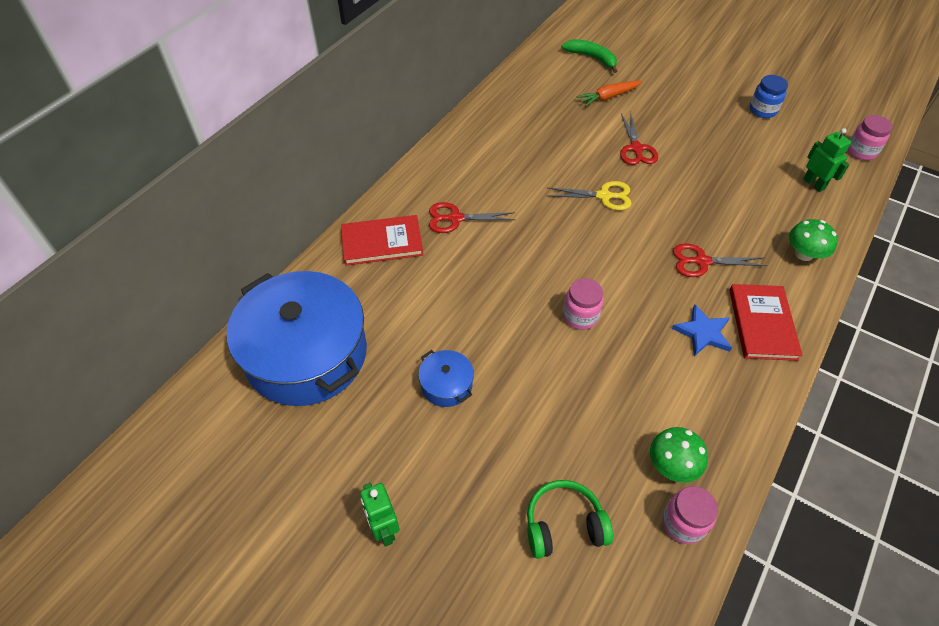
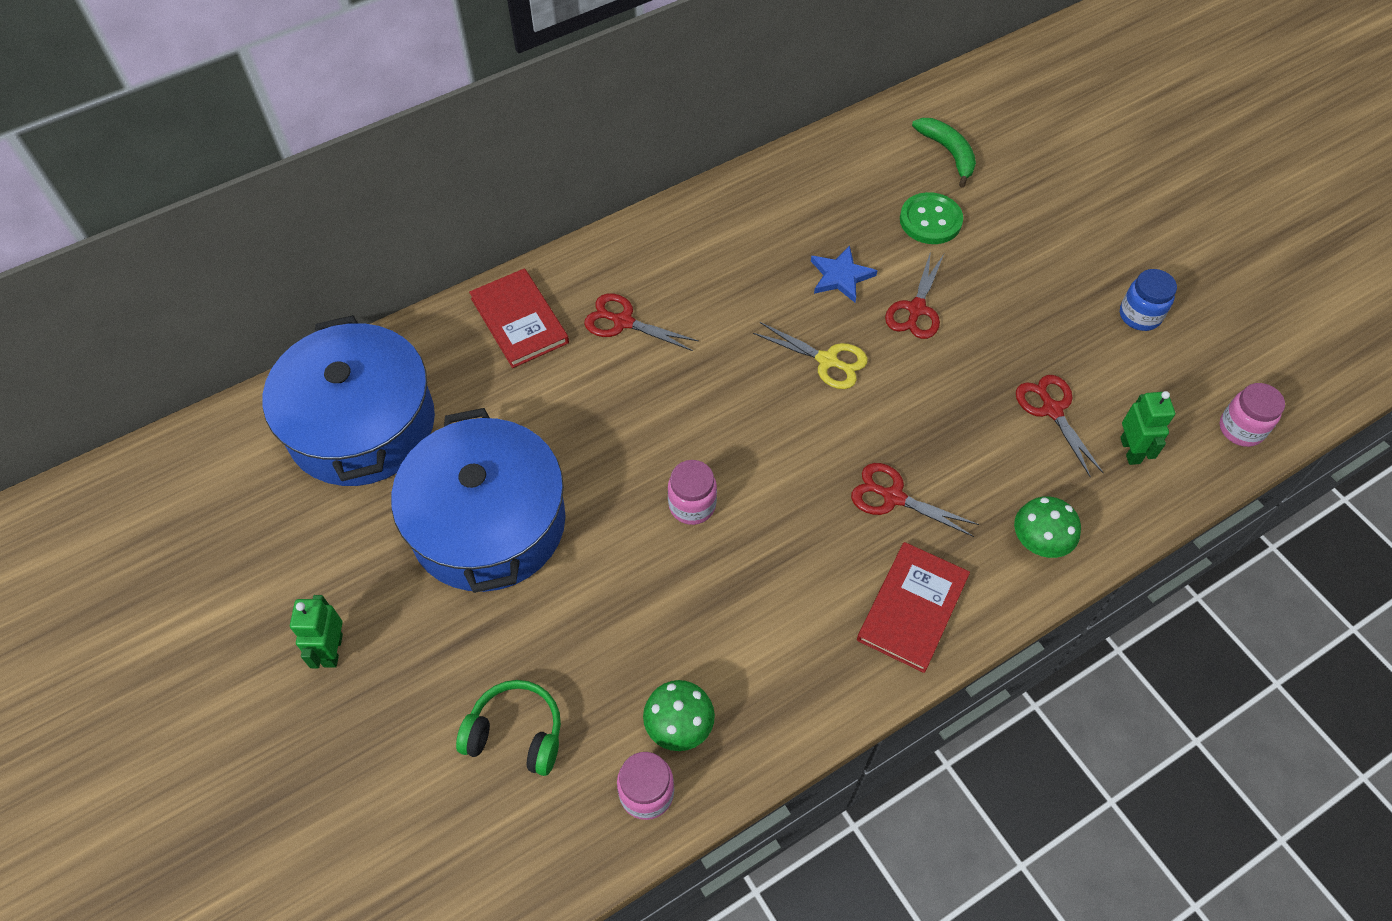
camera: 25 degrees right, 5 degrees up
red book [341,215,423,266] -> red book turned 45 degrees clockwise [469,268,569,368]
blue pot [418,350,474,407] -> blue pot [391,408,566,593], size x2.43
orange carrot [576,81,642,107] -> green button [900,192,963,244]
blue star [672,304,732,356] -> blue star moved to [811,245,877,302]
none -> red scissors [1016,375,1104,478]

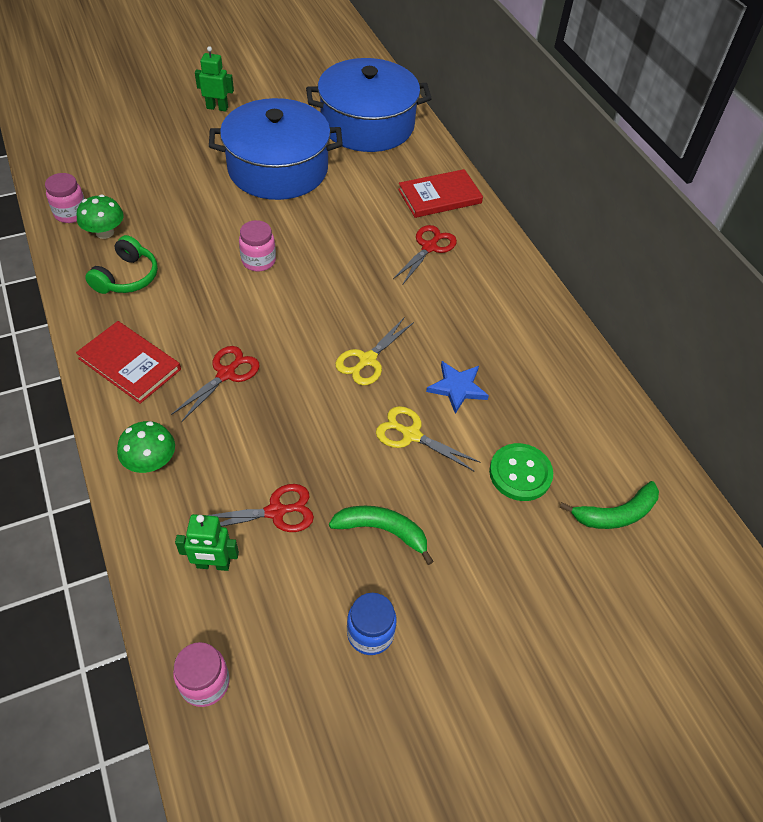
camera: 95 degrees right, 5 degrees down
green headphones [456,680,561,776] -> green headphones moved to [85,235,158,294]
red scissors [885,251,944,339] -> yellow scissors [376,406,480,472]
none -> green banana [329,506,434,565]

